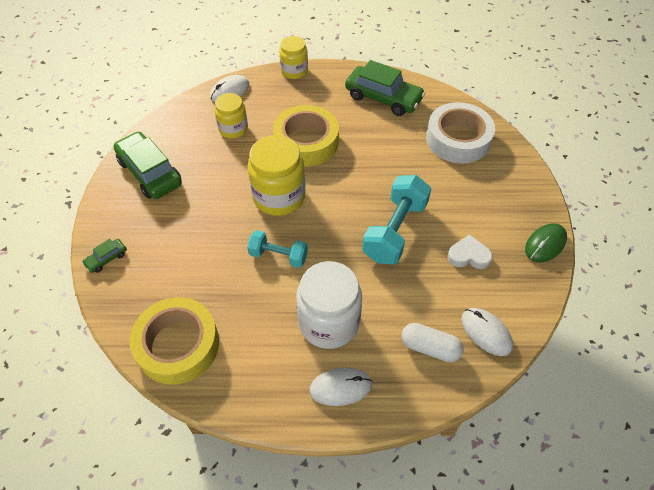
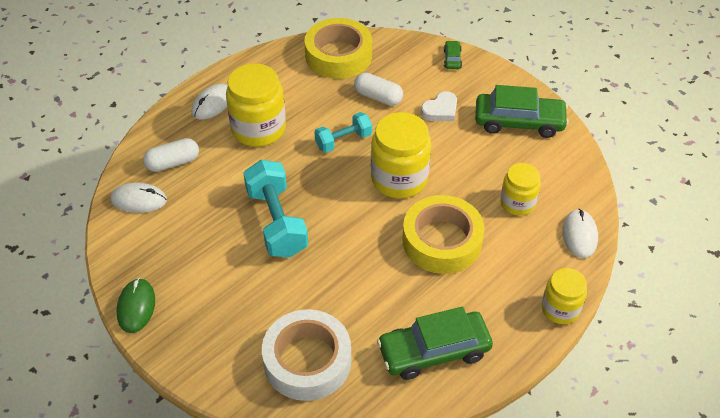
camera: 135 degrees right, 5 degrees down
white jar [296,261,362,349] -> yellow jar [226,63,286,147]
white heart [447,235,493,269] -> white heart moved to [421,91,457,121]
none -> white capsule [354,72,403,106]

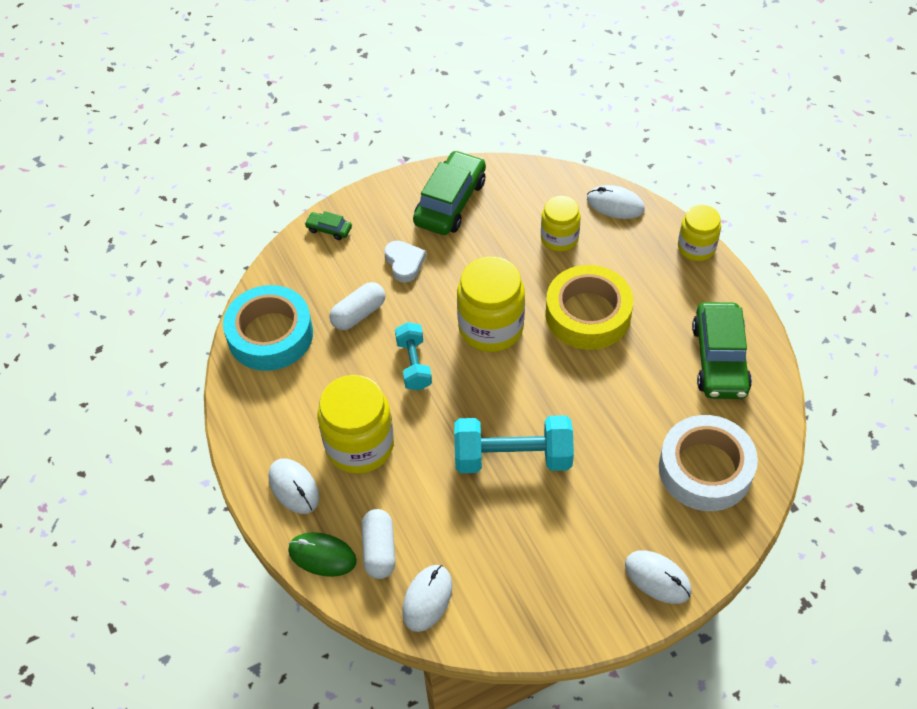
camera: 70 degrees left, 5 degrees up
green mouse [116,278,155,333] -> green mouse moved to [288,532,357,577]
yellow tape [304,18,372,79] -> turquoise tape [223,285,313,371]
none -> white mouse [625,550,692,604]

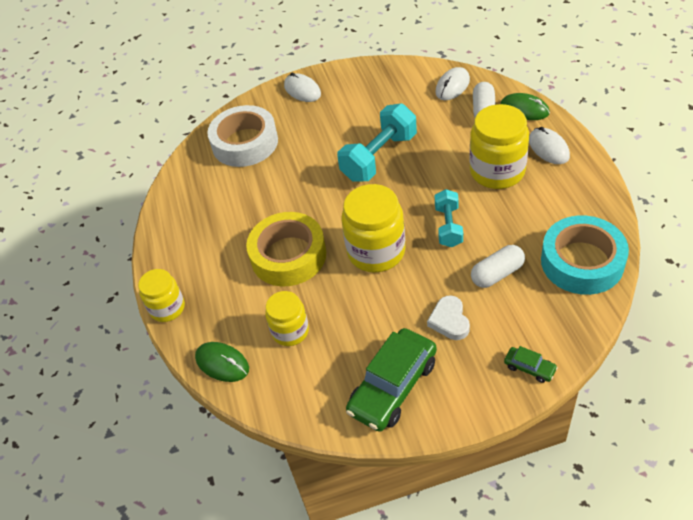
camera: 165 degrees left, 5 degrees down
turquoise dumbbell [454,415,574,473] -> turquoise dumbbell turned 60 degrees counterclockwise [337,104,417,182]
white mouse [587,185,645,219] -> green mouse [195,342,249,382]
green car [692,302,752,399] -> none

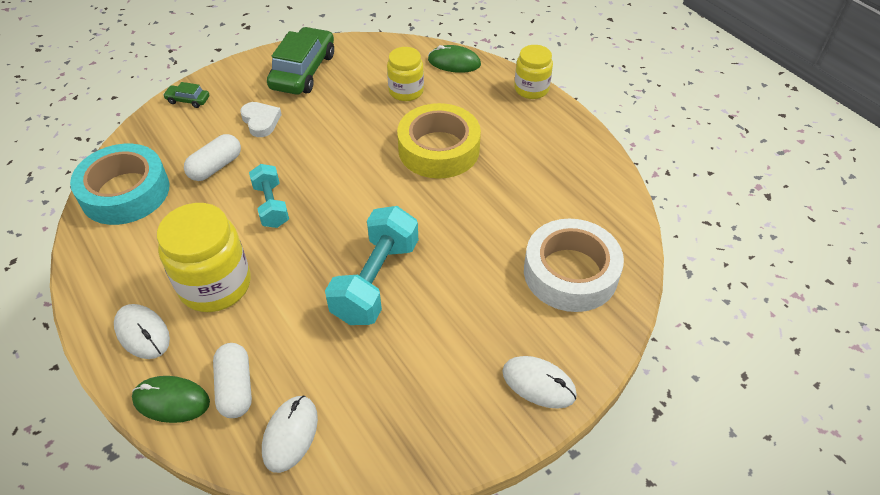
camera: 155 degrees right, 0 degrees up
yellow jar [342,184,406,273] -> none

